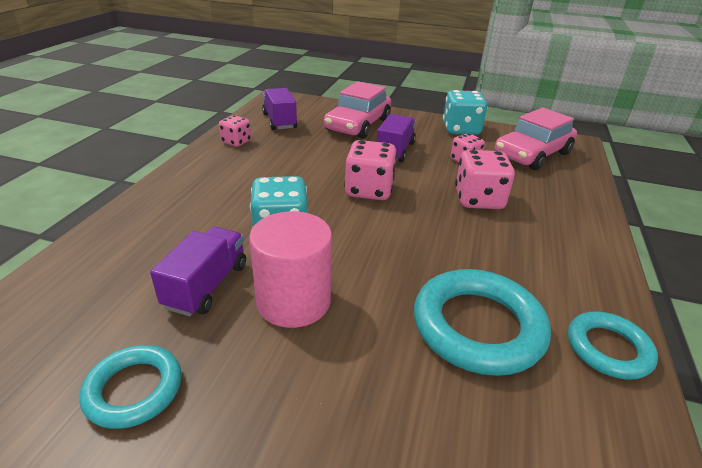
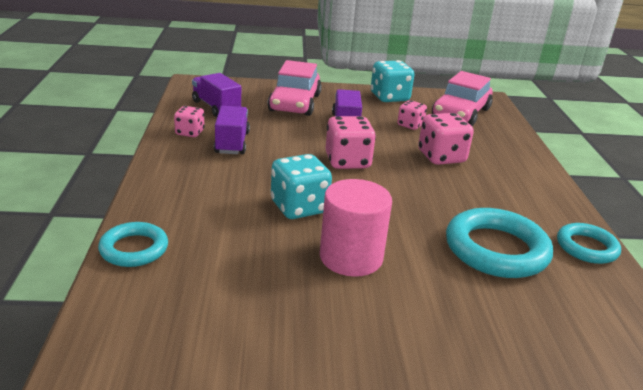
camera: 20 degrees left, 5 degrees down
turquoise ring [79,345,182,429] -> turquoise ring moved to [98,222,168,267]
purple truck [150,227,246,316] -> purple truck moved to [214,106,250,154]

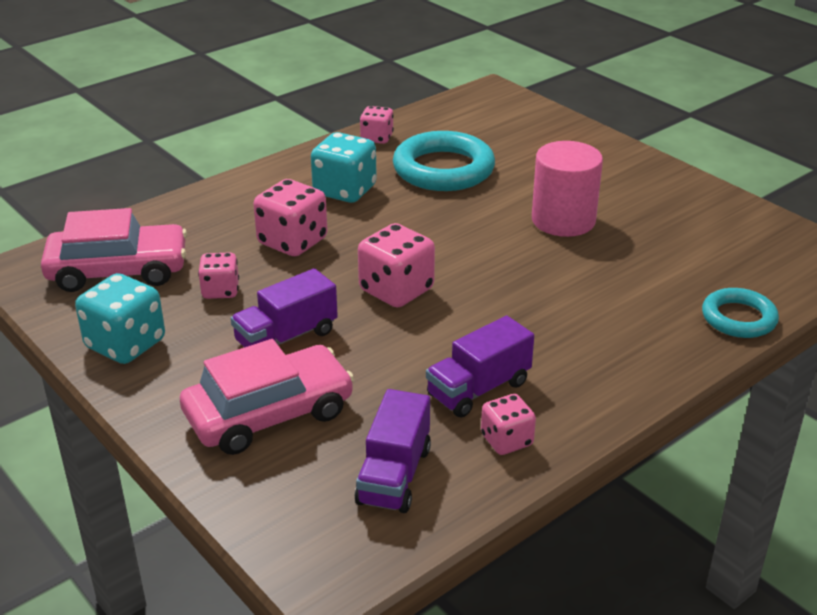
camera: 125 degrees left, 5 degrees up
turquoise dice [271,154,332,219] -> turquoise dice moved to [311,132,377,203]
turquoise ring [557,223,621,264] -> pink dice [360,106,394,144]

